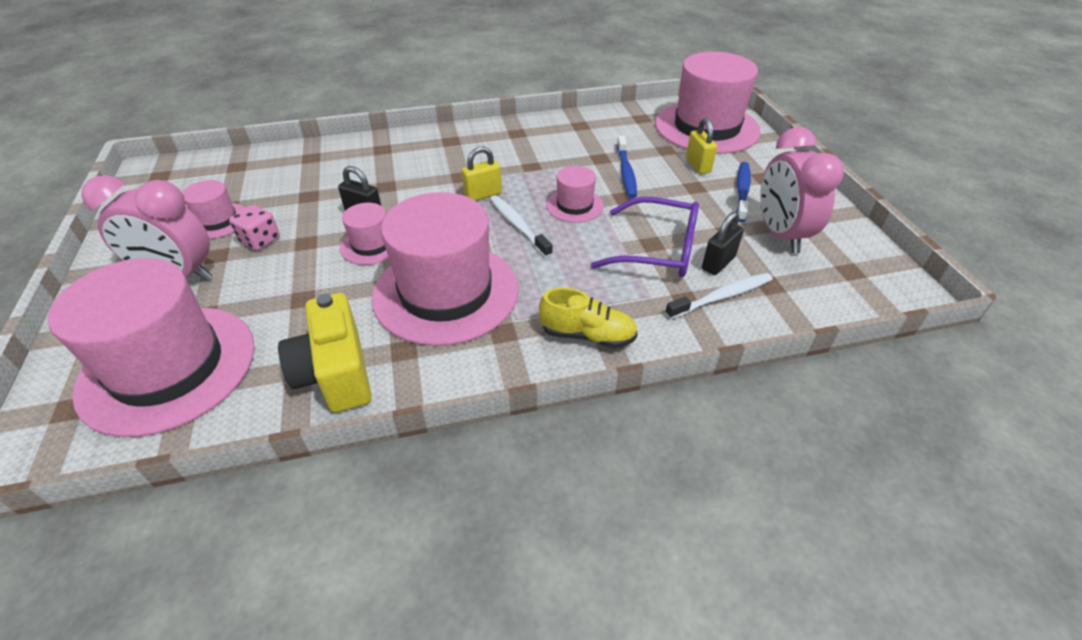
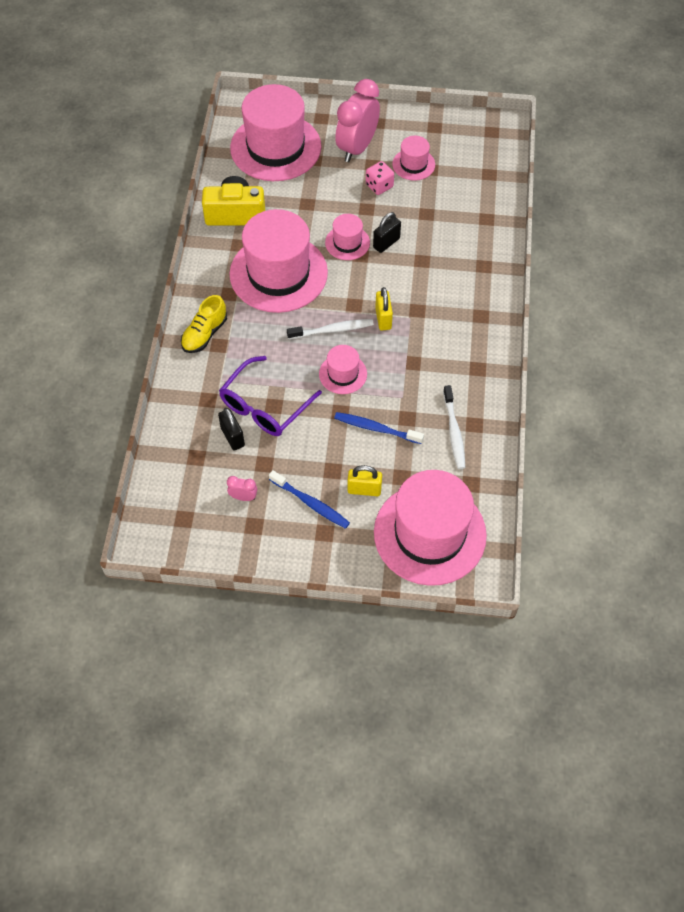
camera: 110 degrees right, 15 degrees up
white toothbrush [665,273,772,319] -> white toothbrush moved to [443,385,465,469]
pink clock [760,127,844,253] -> pink clock [227,476,257,501], size x0.42

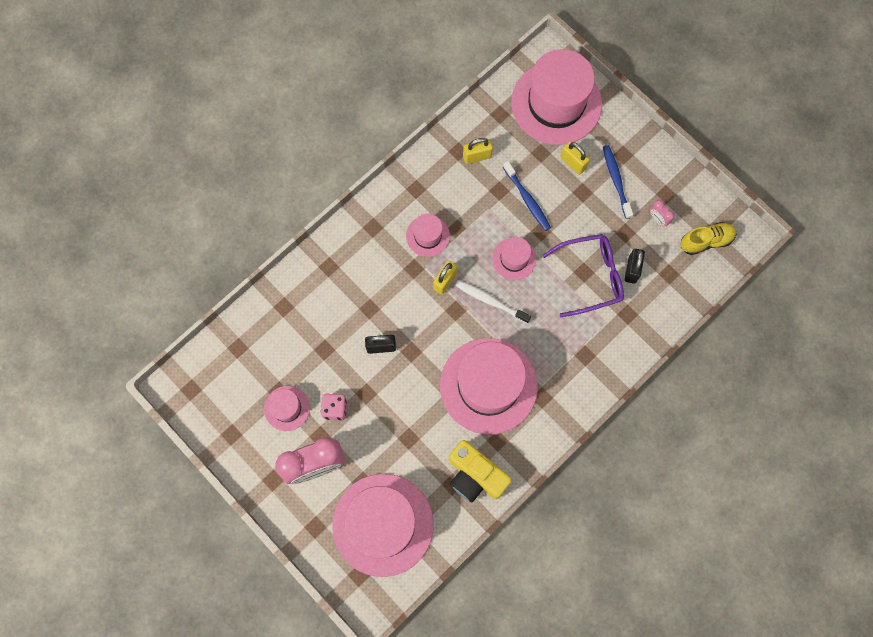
camera: 140 degrees left, 15 degrees up
yellow shoe [181,295,227,353] -> yellow shoe moved to [680,222,736,255]
pink hat [325,214,370,260] -> pink hat moved to [406,214,450,257]
white toothbrush [443,385,465,469] -> yellow padlock [463,138,493,164]

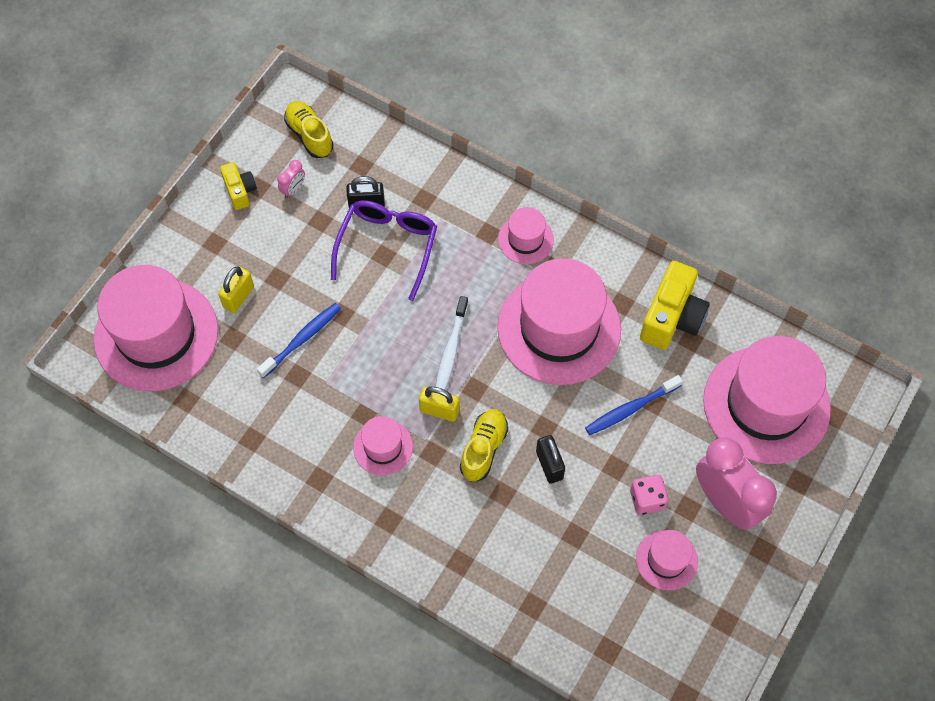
camera: 105 degrees left, 10 degrees down
yellow padlock [463,138,493,164] -> none
pink hat [492,237,536,280] -> pink hat moved to [498,207,554,264]
purple glasses [542,234,624,317] -> purple glasses turned 45 degrees clockwise [331,200,437,301]
blue toothbrush [603,145,633,219] -> blue toothbrush moved to [585,375,683,435]
none -> yellow camera [220,162,257,210]
none -> yellow shoe [460,409,508,481]

